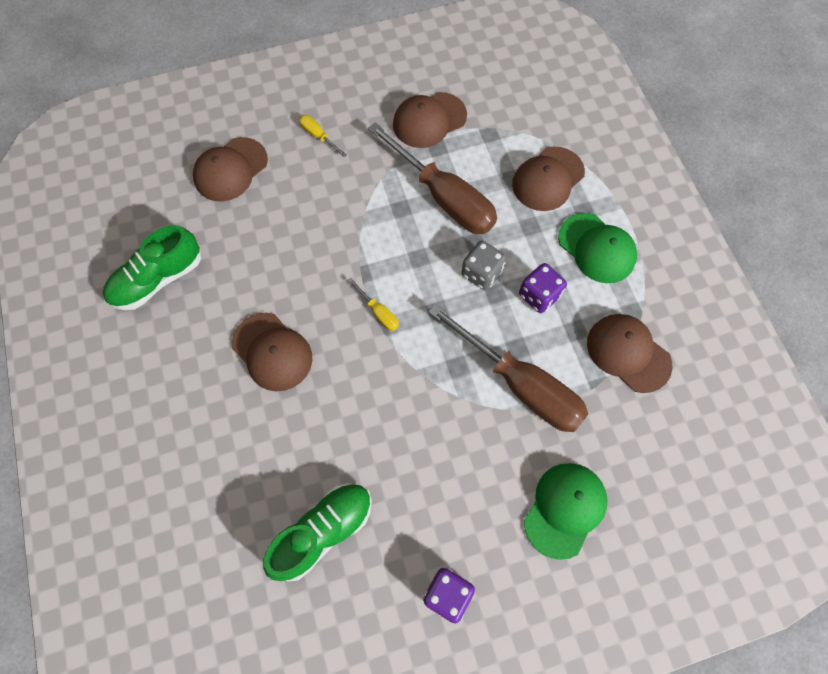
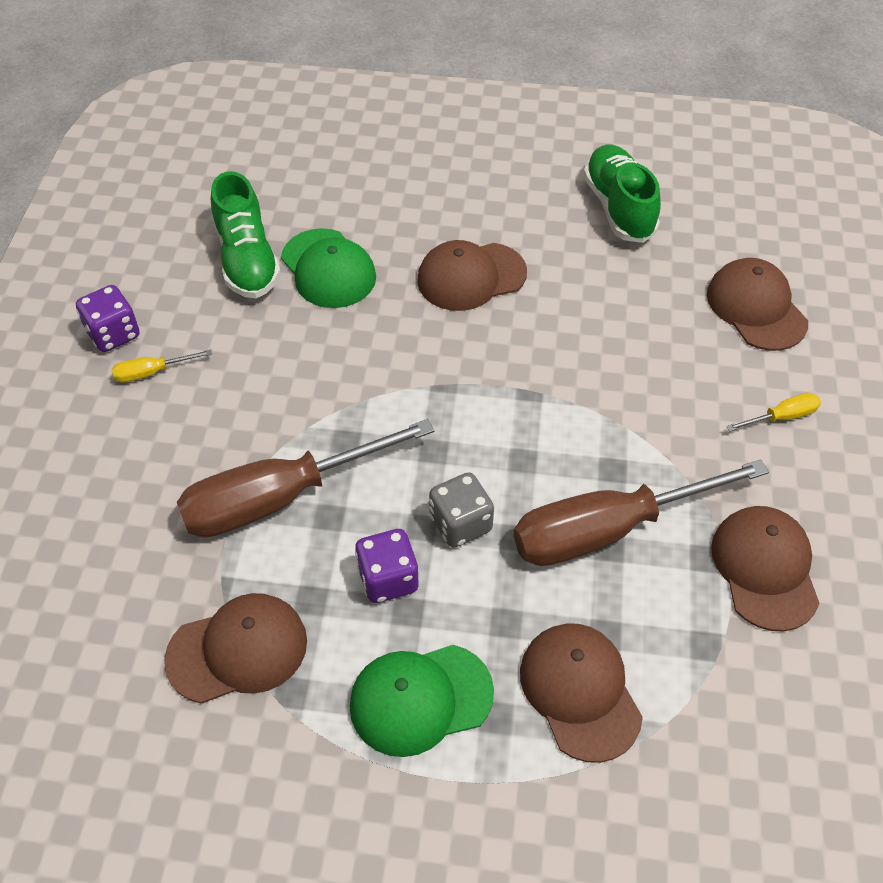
camera: 115 degrees right, 15 degrees down
yellow screwdriver [347,278,399,331] -> yellow screwdriver moved to [112,350,212,383]
green cap [524,463,608,560] -> green cap moved to [281,228,376,308]

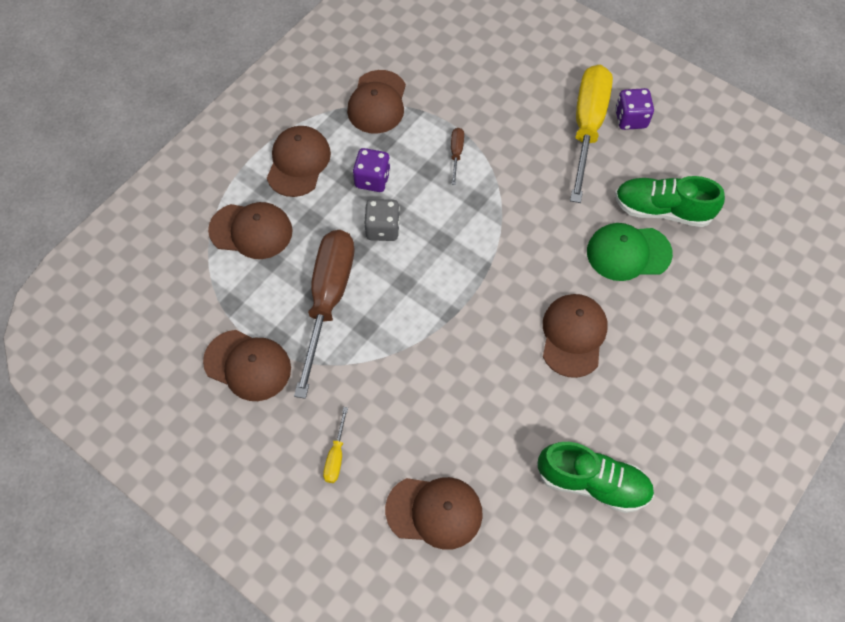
camera: 120 degrees right, 10 degrees up
yellow screwdriver [112,350,212,383] -> yellow screwdriver [570,65,613,203], size x2.47
brown screwdriver [177,419,434,538] -> brown screwdriver [451,128,464,185], size x0.41
green cap [350,645,494,757] -> brown cap [267,126,331,197]

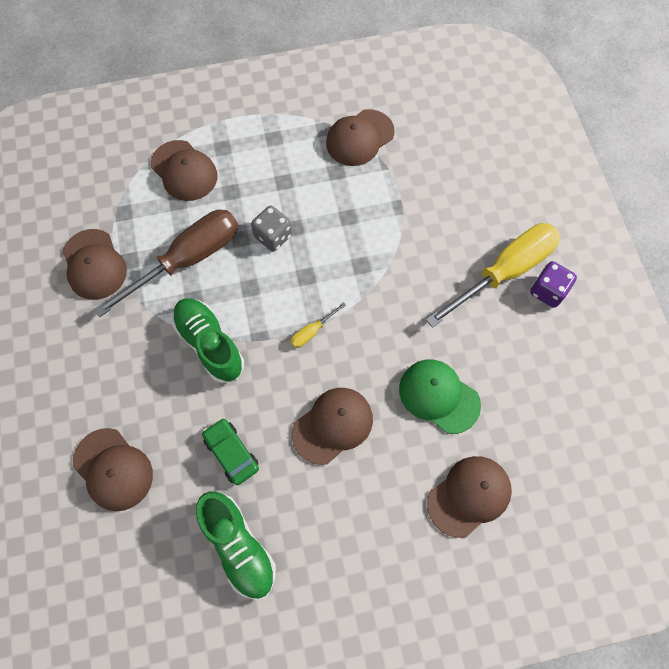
camera: 40 degrees right, 5 degrees up
brown cap [267,126,331,197] -> brown cap moved to [427,456,512,538]
yellow screwdriver [323,407,348,483] -> yellow screwdriver moved to [290,302,346,348]
purple dice [353,148,391,192] -> none
brown screwdriver [451,128,464,185] -> none
green shoe [615,176,725,227] -> green shoe moved to [172,298,244,383]
none -> green car [202,418,259,485]

